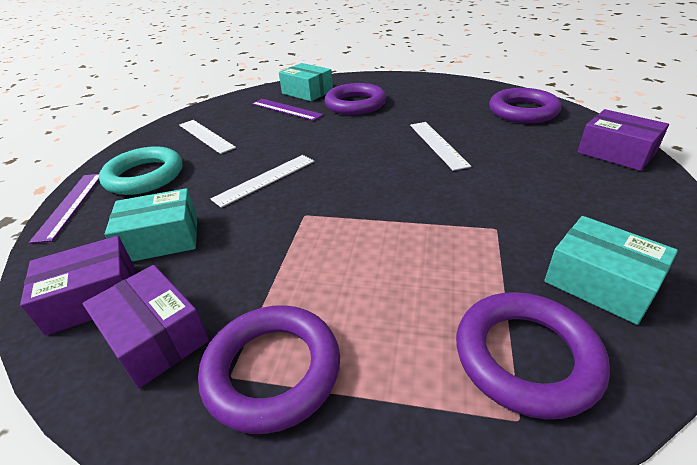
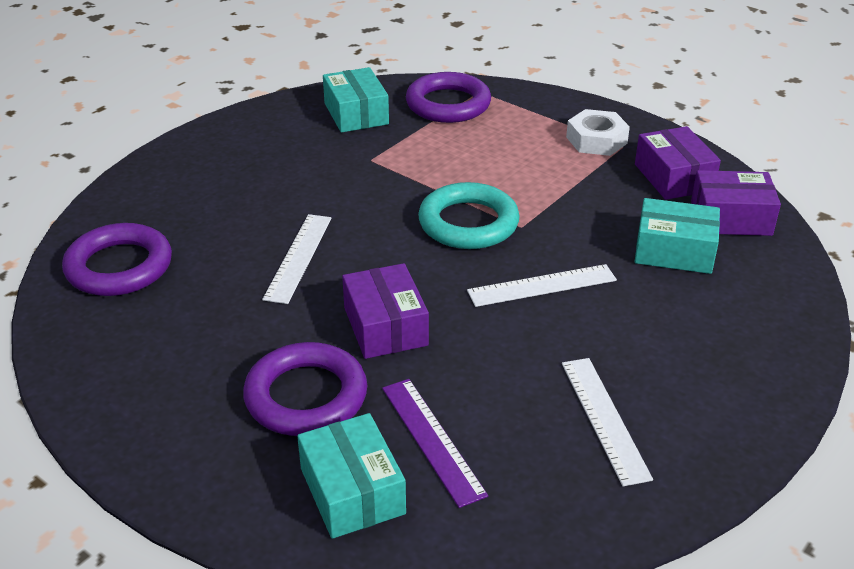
camera: 155 degrees left, 0 degrees up
purple ruler [29,174,99,243] -> none
turquoise ring [99,146,182,195] -> turquoise ring moved to [418,182,520,249]
purple ring [198,305,340,434] -> white nut [566,109,630,156]
purple box [578,109,669,171] -> purple box moved to [342,263,429,359]

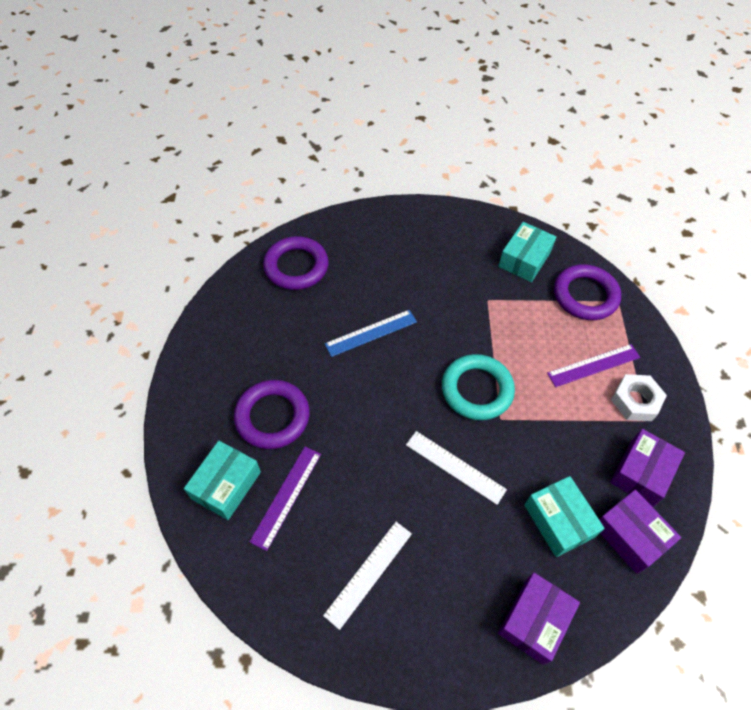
camera: 50 degrees right, 20 degrees up
white ruler [262,214,332,304] -> blue ruler [324,310,417,357]
purple box [342,263,429,359] -> purple box moved to [498,572,580,665]
none -> purple ruler [547,344,641,387]

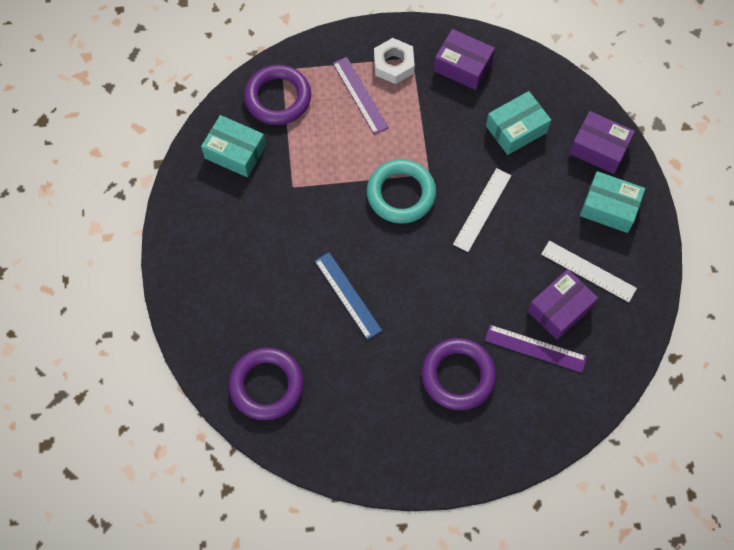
camera: 95 degrees left, 10 degrees up
turquoise box [184,441,261,520] -> turquoise box moved to [580,171,645,233]
purple box [599,490,681,574] -> purple box moved to [528,269,598,340]

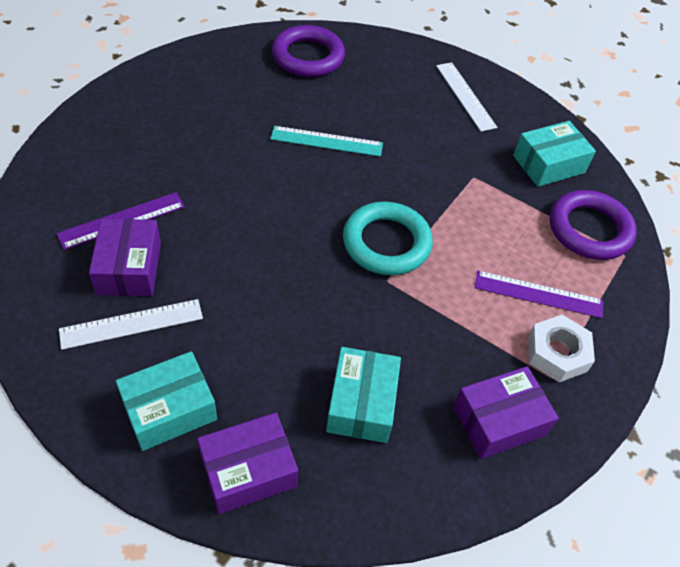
camera: 125 degrees right, 15 degrees down
blue ruler [315,252,382,340] -> turquoise ruler [270,126,383,157]
purple ring [422,338,496,410] -> none
white ruler [453,168,512,252] -> white ruler moved to [436,62,497,132]

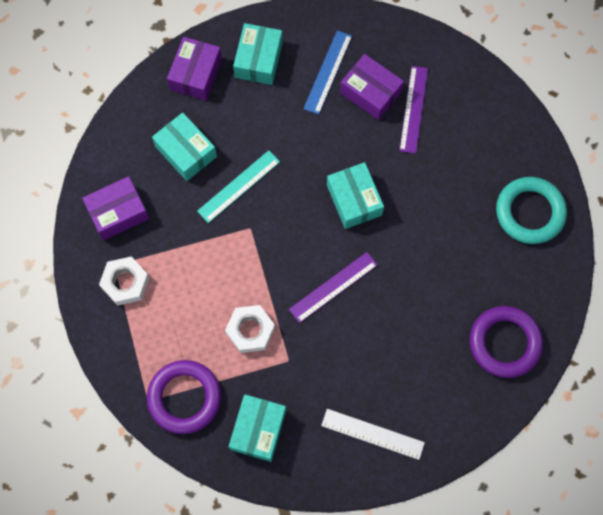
camera: 135 degrees right, 20 degrees up
white ruler [59,299,203,350] -> blue ruler [303,30,352,115]
turquoise ruler [270,126,383,157] -> turquoise ruler moved to [197,150,280,223]
turquoise ring [343,202,433,275] -> turquoise ring moved to [496,177,567,244]
purple box [453,366,559,459] -> purple box turned 45 degrees clockwise [82,176,149,240]
purple ruler [475,271,603,318] -> purple ruler moved to [289,252,377,323]
none -> white nut [225,305,275,353]
none -> turquoise box [327,162,384,229]

